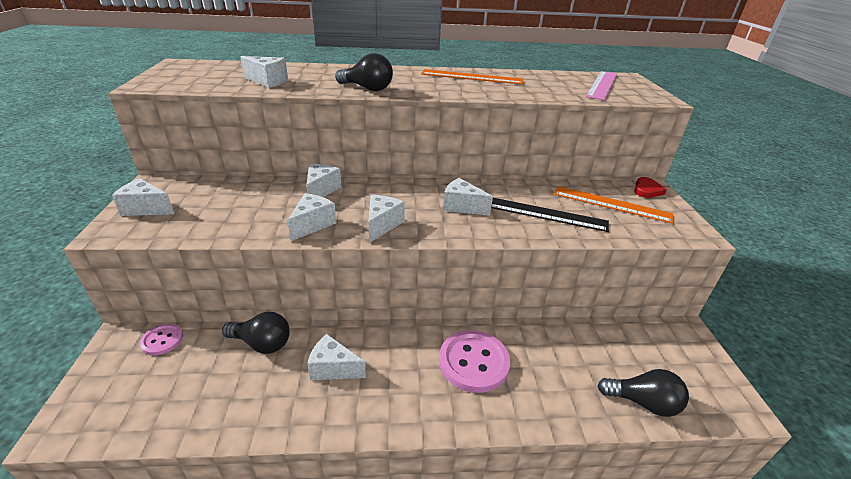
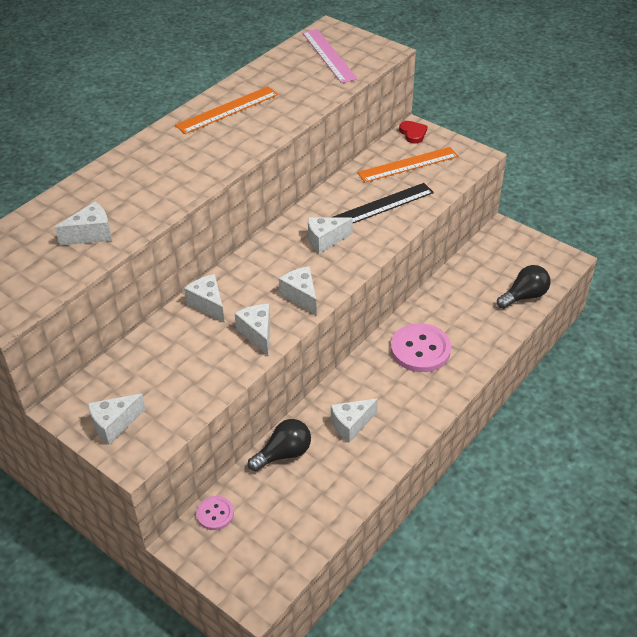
camera: 45 degrees left, 10 degrees up
black light bulb [335,53,393,91] -> none

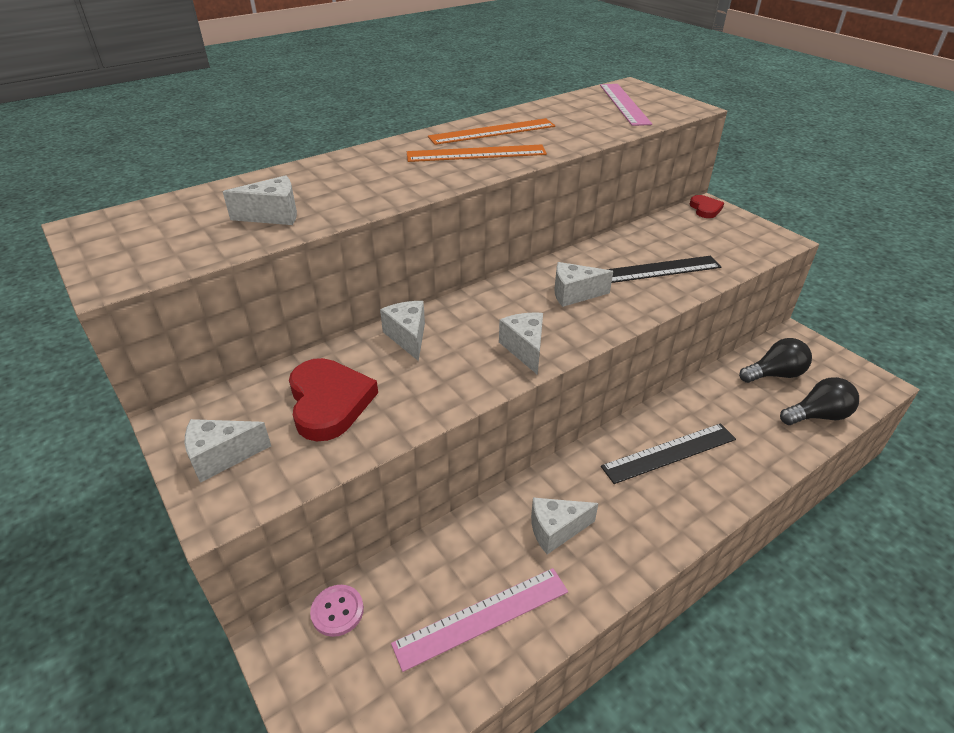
camera: 15 degrees right, 5 degrees down
white cheese [235,304,270,355] -> none
black light bulb [248,419,311,472] -> black light bulb moved to [739,338,812,383]
orange ruler [357,147,458,182] -> orange ruler moved to [407,144,547,162]
pink button [391,323,451,372] -> black ruler [601,423,736,484]
none -> red heart [289,358,378,441]
none -> pink ruler [391,568,568,672]

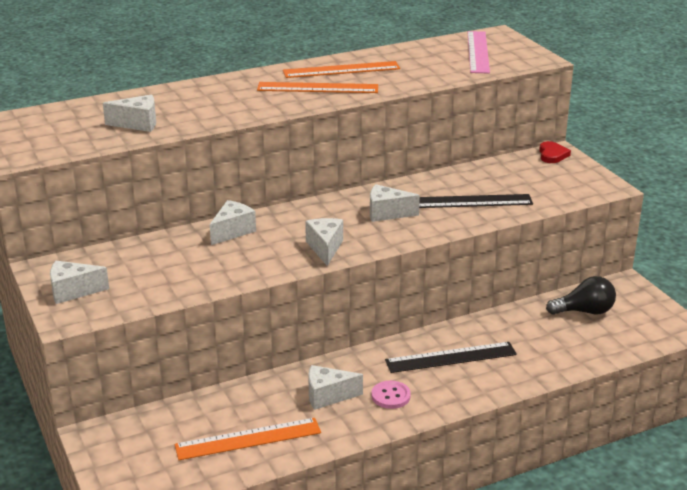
camera: 10 degrees right, 10 degrees down
red heart [289,358,378,441] -> none
pink button [310,585,364,637] -> pink button moved to [371,381,411,409]
white cheese [380,301,425,361] -> white cheese turned 45 degrees clockwise [210,200,256,245]
pink ruler [391,568,568,672] -> orange ruler [174,418,321,460]
black light bulb [780,377,859,425] -> none

